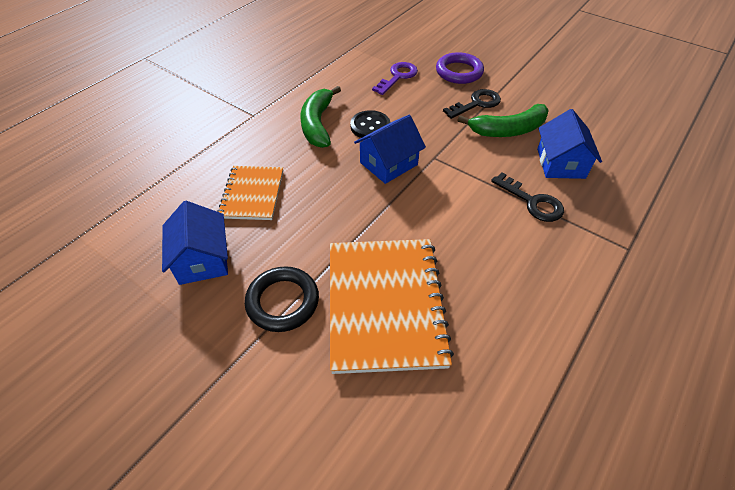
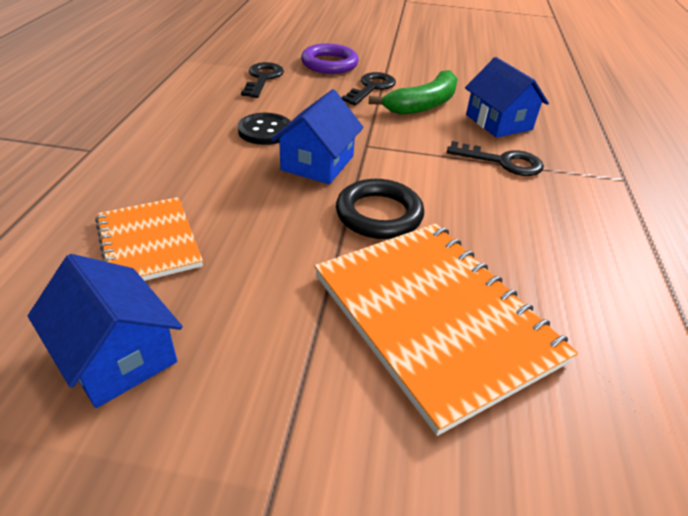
camera: 30 degrees left, 10 degrees down
black ring [245,266,319,332] -> black ring moved to [336,179,424,239]
green banana [301,86,341,148] -> none
purple key [372,62,418,95] -> black key [241,62,284,98]

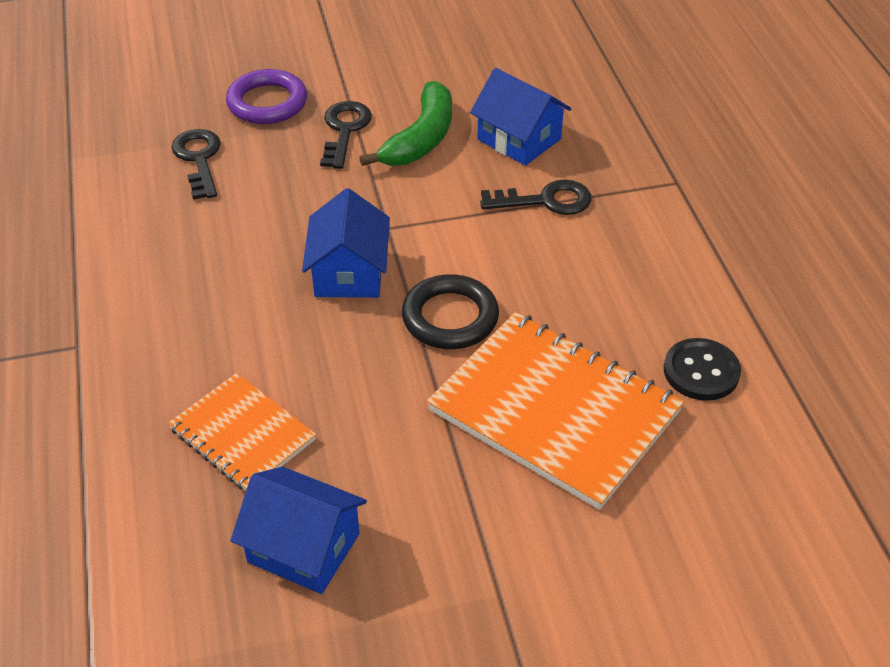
camera: 20 degrees left, 5 degrees up
black button [238,113,291,145] -> black button moved to [664,338,741,401]

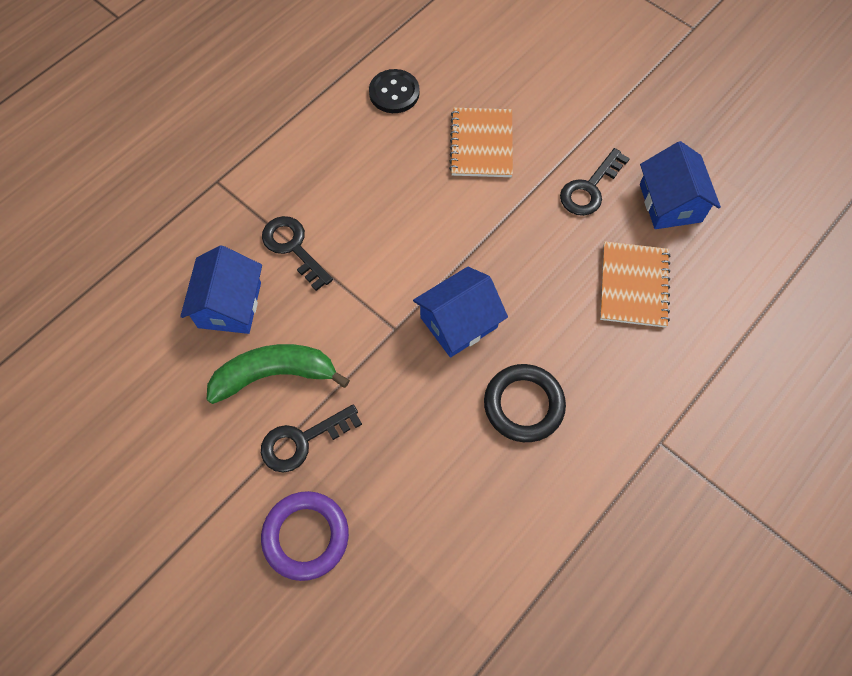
camera: 125 degrees left, 20 degrees up
black key [171,129,221,200] -> black key moved to [560,148,630,216]
black ring [402,274,499,349] -> black ring moved to [484,364,566,442]
orange notebook [427,312,684,510] -> orange notebook [449,108,513,177], size x0.58

